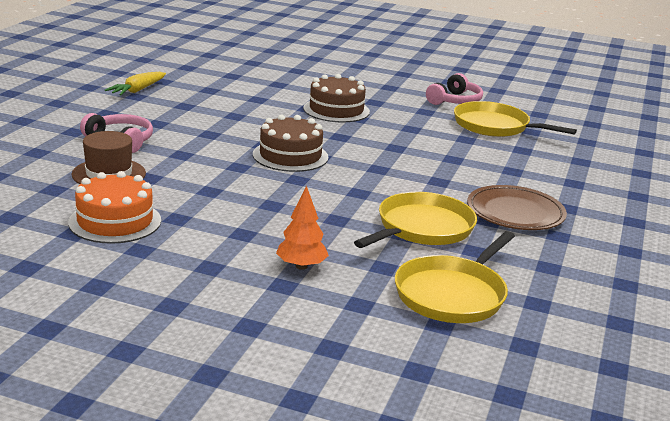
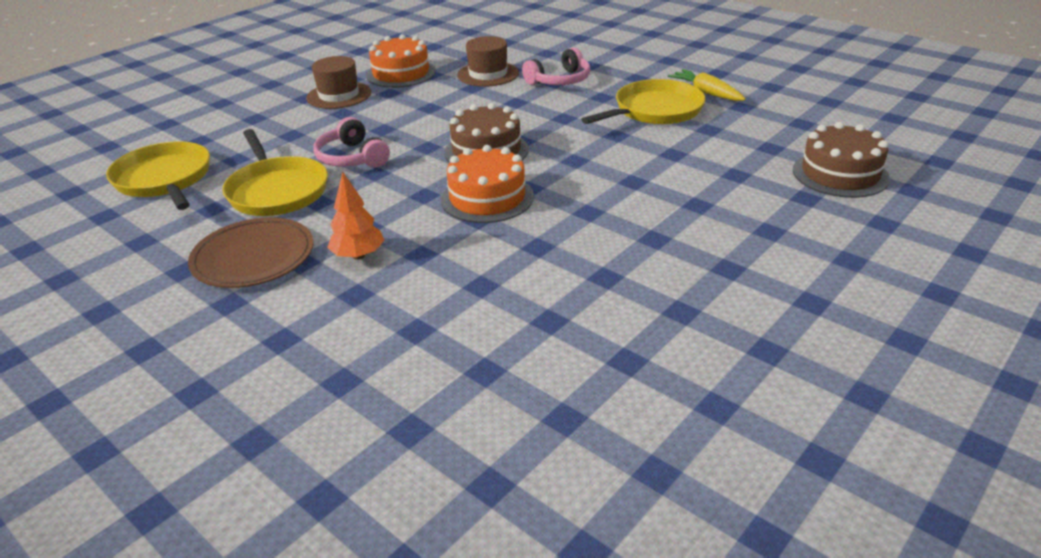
camera: 115 degrees right, 10 degrees up
orange tree [276,186,329,270] -> orange tree moved to [327,172,385,260]
brown cake [303,74,370,123] -> brown cake moved to [793,122,890,198]
pink headphones [426,73,483,105] -> pink headphones moved to [313,117,390,168]
yellow pan [454,101,577,137] -> yellow pan moved to [581,79,706,125]
none -> brown hat [306,56,371,109]
none -> orange cake [441,145,534,223]

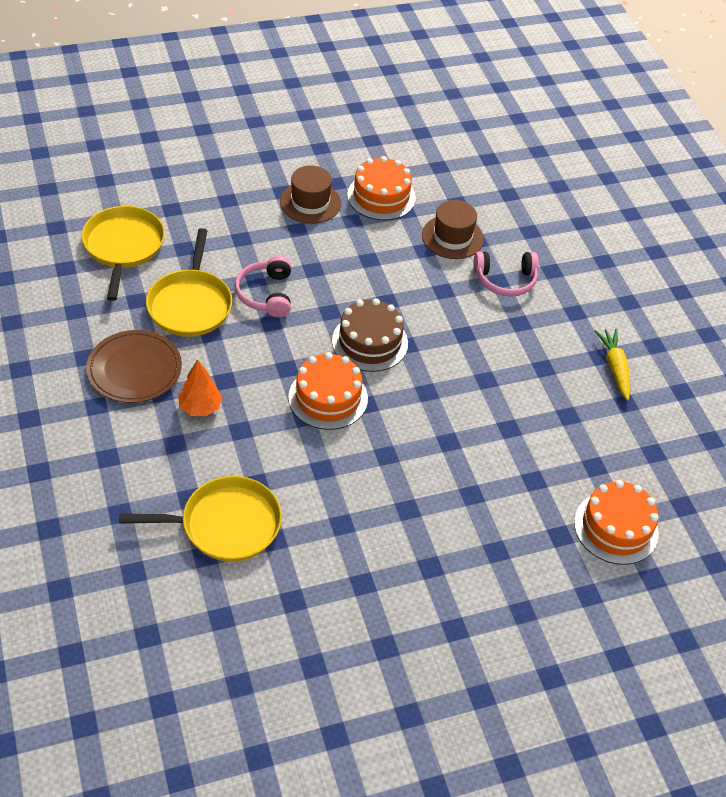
camera: 25 degrees right, 15 degrees up
yellow pan [581,79,706,125] -> yellow pan moved to [119,476,282,562]
brown cake [793,122,890,198] -> orange cake [574,480,659,565]

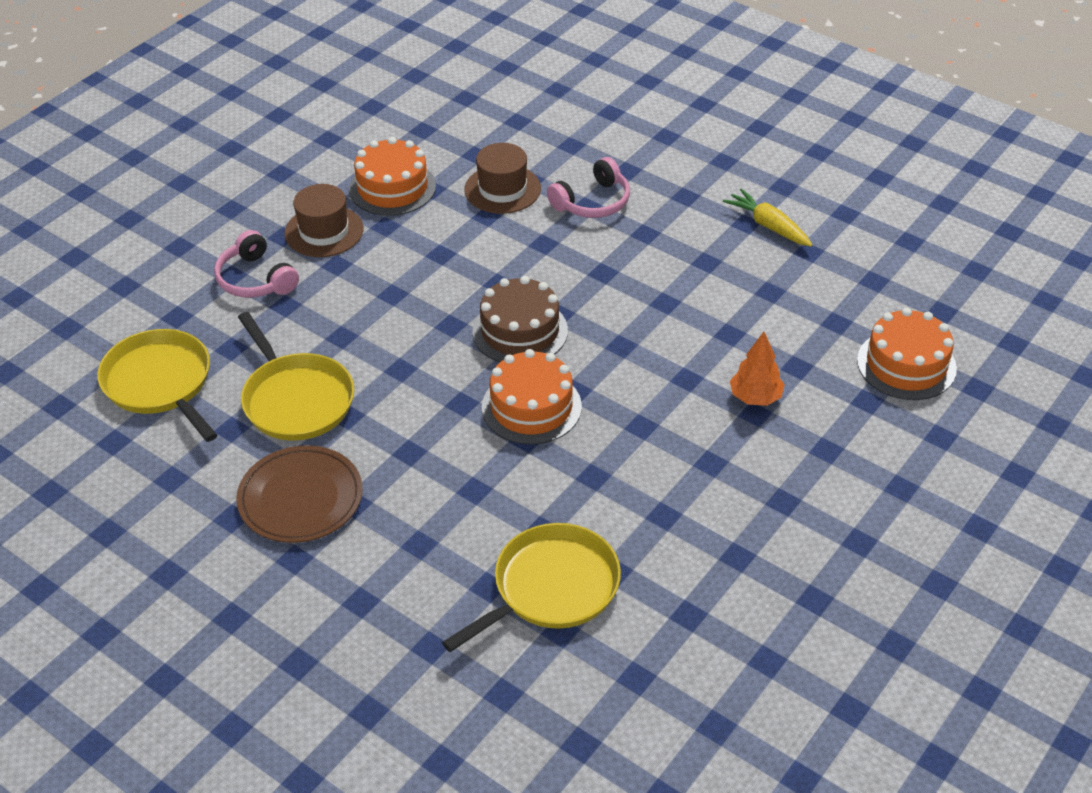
camera: 30 degrees left, 5 degrees down
orange tree [178,359,223,416] -> orange tree moved to [730,332,785,406]
pink headphones [235,256,291,317] -> pink headphones moved to [214,230,299,298]

